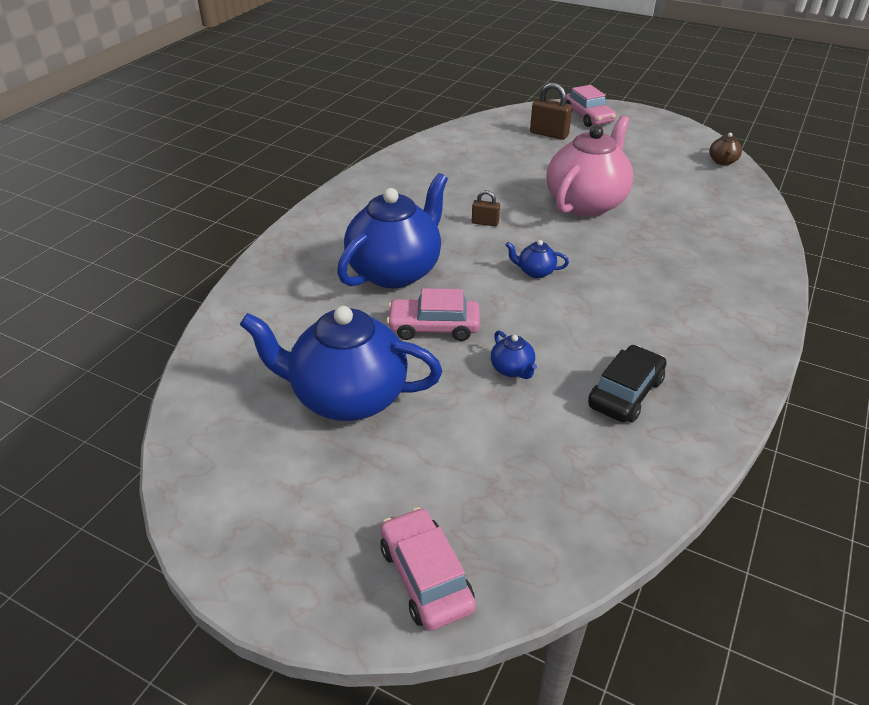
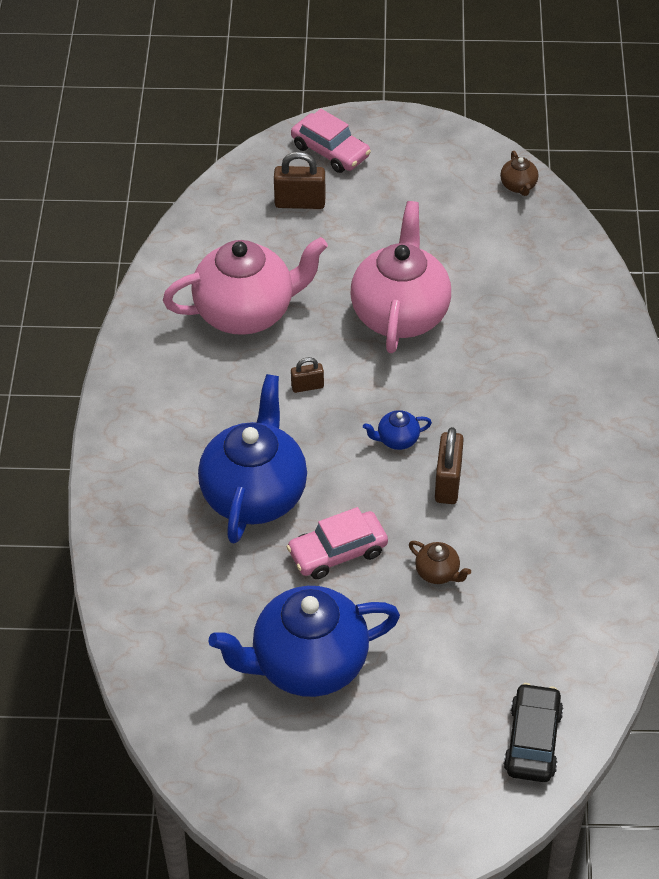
camera: 25 degrees left, 10 degrees up
pink car [380,507,476,631] -> none
blue teapot [491,331,537,379] -> brown teapot [409,541,471,584]
black car [588,345,666,423] -> black car moved to [504,683,563,782]
none -> pink teapot [163,237,328,335]
none -> brown padlock [435,427,464,504]

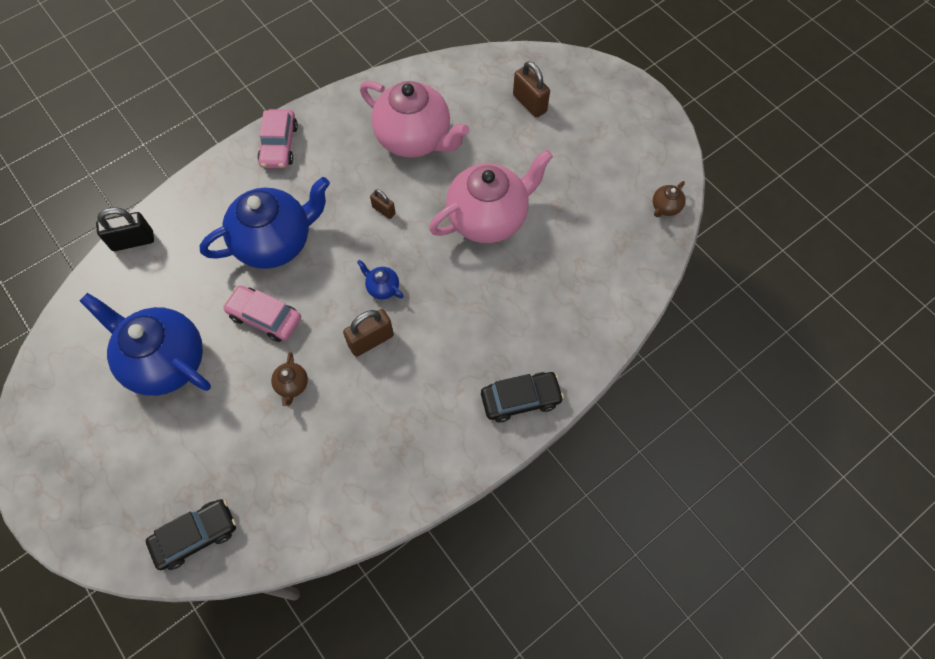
camera: 50 degrees right, 15 degrees up
pink car [291,109,371,173] -> pink car moved to [257,109,298,168]
none -> black padlock [96,207,154,251]
none -> black car [481,372,564,422]

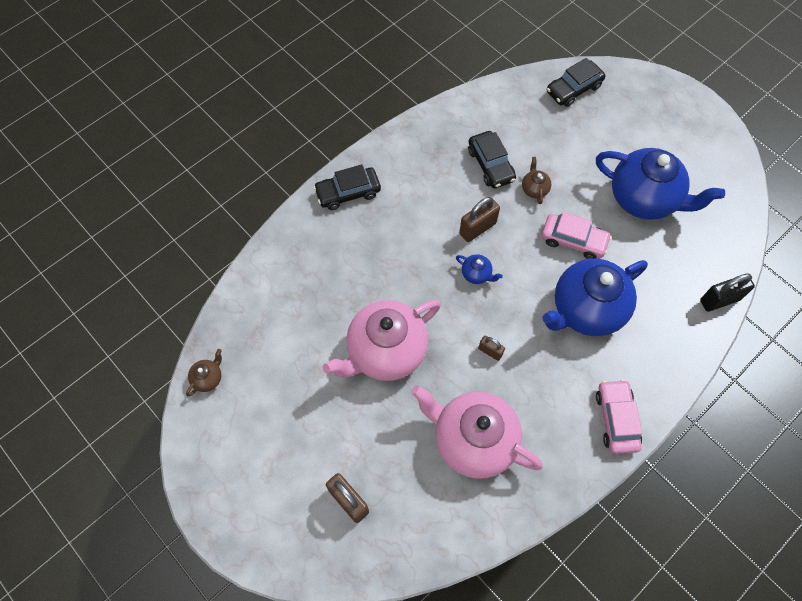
camera: 175 degrees right, 0 degrees up
none -> black car [468,131,516,188]

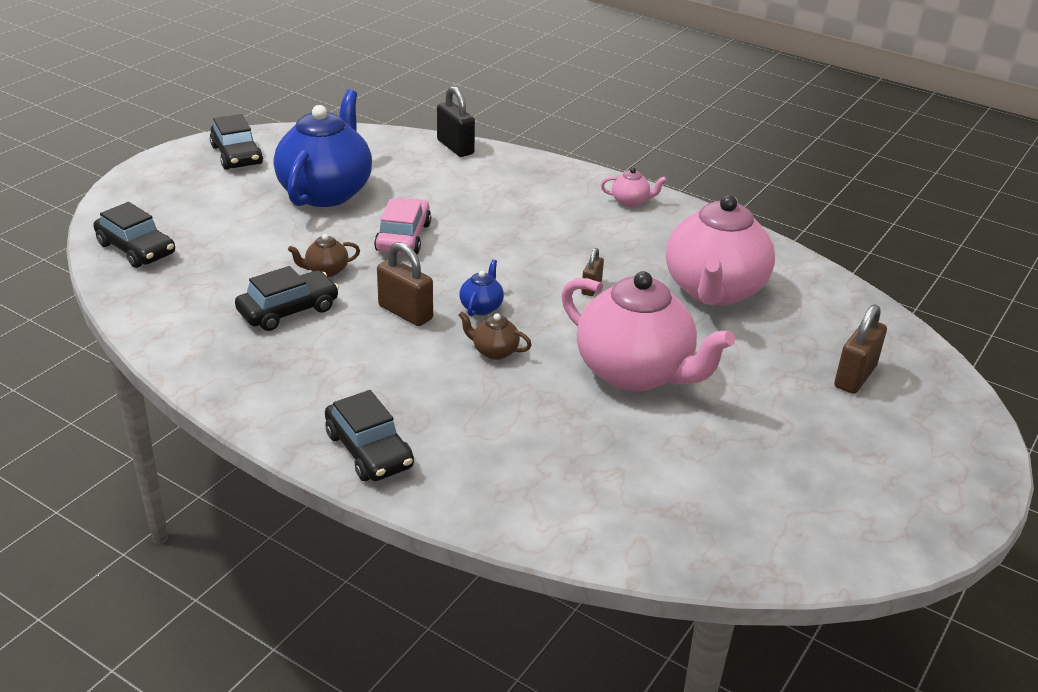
camera: 105 degrees left, 30 degrees down
brown teapot [186,349,222,396] -> brown teapot moved to [459,312,532,360]
blue teapot [542,259,648,336] -> none
pink car [596,379,642,454] -> pink teapot [601,168,666,207]
none -> black car [210,114,263,170]

